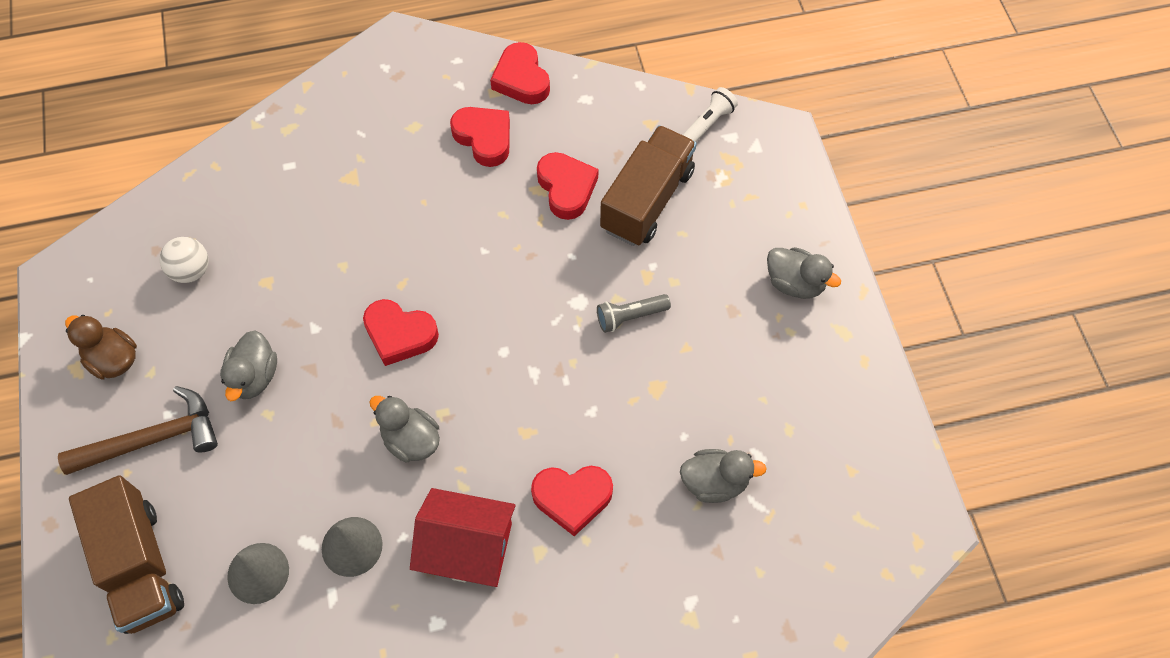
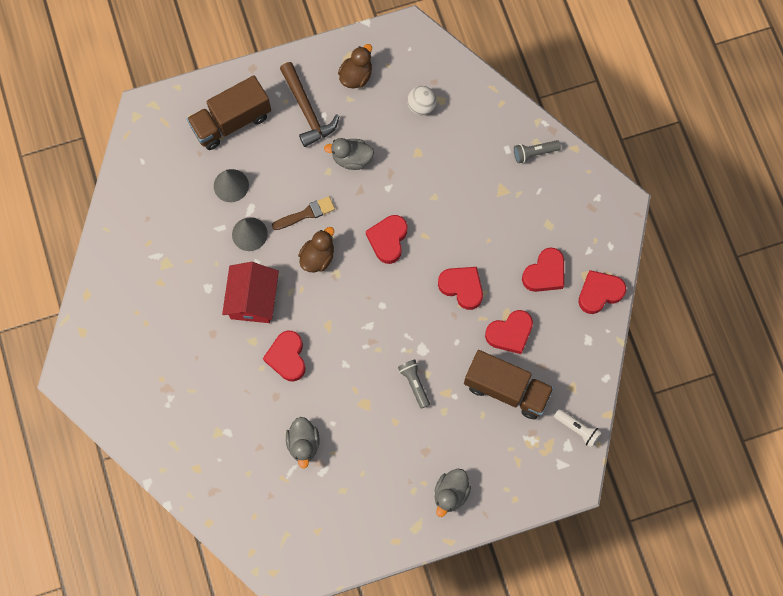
camera: 85 degrees right, 10 degrees up
grey duck [370,396,440,462] -> brown duck [298,227,334,272]
none -> brown brush [272,196,335,230]
none -> red heart [438,267,483,310]
none -> grey flashlight [514,140,561,163]

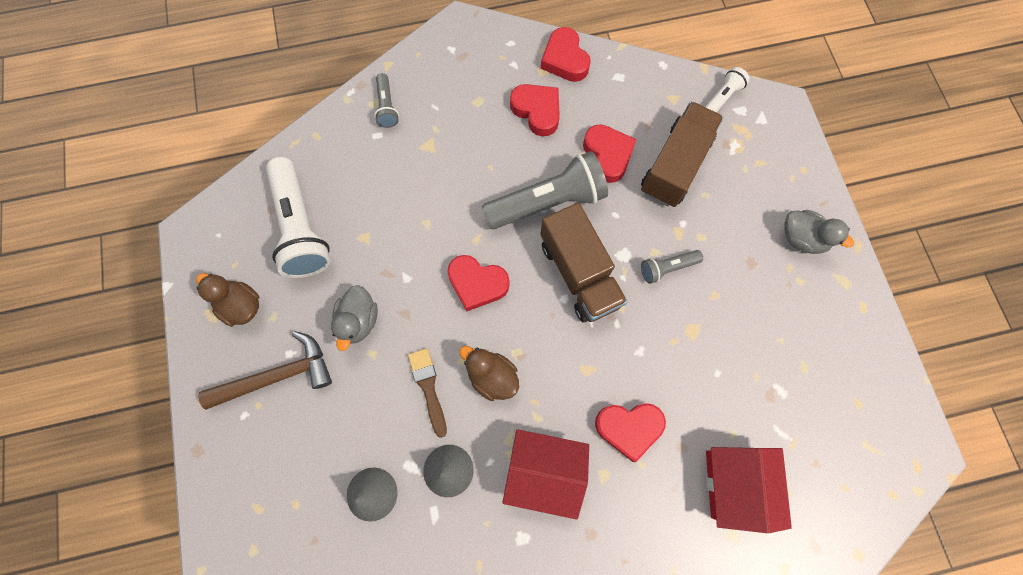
camera: 85 degrees left, 0 degrees up
brown truck [187,76,271,150] -> brown truck moved to [540,203,628,322]
grey duck [286,417,319,469] -> none
white ball [407,86,437,115] -> white flashlight [266,157,330,278]
red heart [438,267,483,310] -> grey flashlight [482,151,608,229]
none -> red house [706,447,792,533]

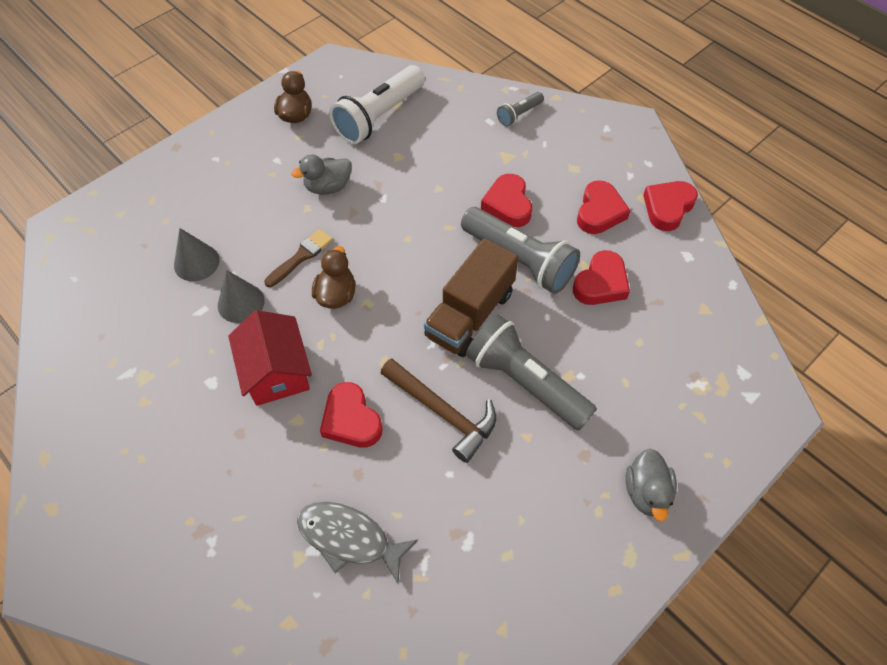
camera: 60 degrees right, 15 degrees down
brown hammer [198,331,332,410] -> brown hammer moved to [381,359,496,463]
red heart [447,255,510,311] -> red heart moved to [481,174,532,227]
brown truck [641,101,724,207] -> none
grey flashlight [641,250,703,284] -> grey flashlight [466,314,597,431], size x2.05
white flashlight [705,67,750,113] -> none
red house [706,447,792,533] -> grey fish [297,502,418,584]

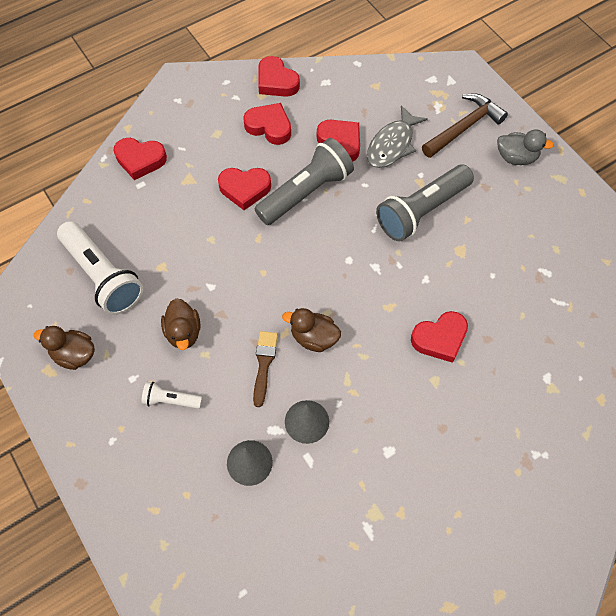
camera: 80 degrees left, 5 degrees up
red house [228,310,312,406] -> none
brown brush [264,229,333,287] -> brown brush turned 45 degrees clockwise [253,331,278,407]
grey duck [292,155,352,195] -> brown duck [161,298,201,350]
grey fish [297,502,418,584] -> grey fish moved to [367,106,428,168]
brown hammer [381,359,496,463] -> brown hammer moved to [422,93,508,158]
brown truck [424,238,518,357] -> none
grey flashlight [497,92,544,127] -> red heart [114,138,167,180]
none -> white flashlight [141,382,202,409]

